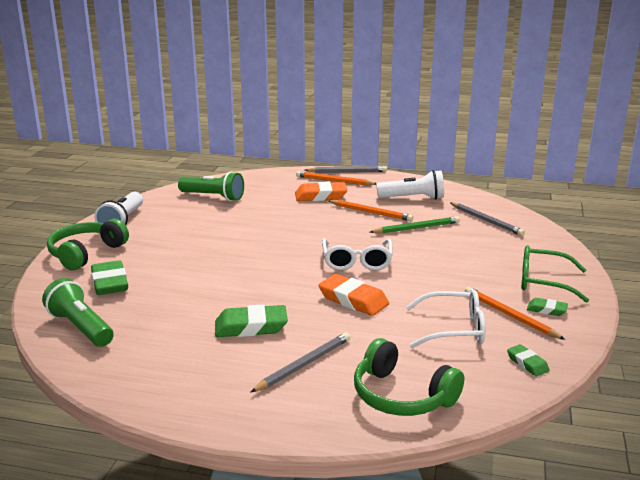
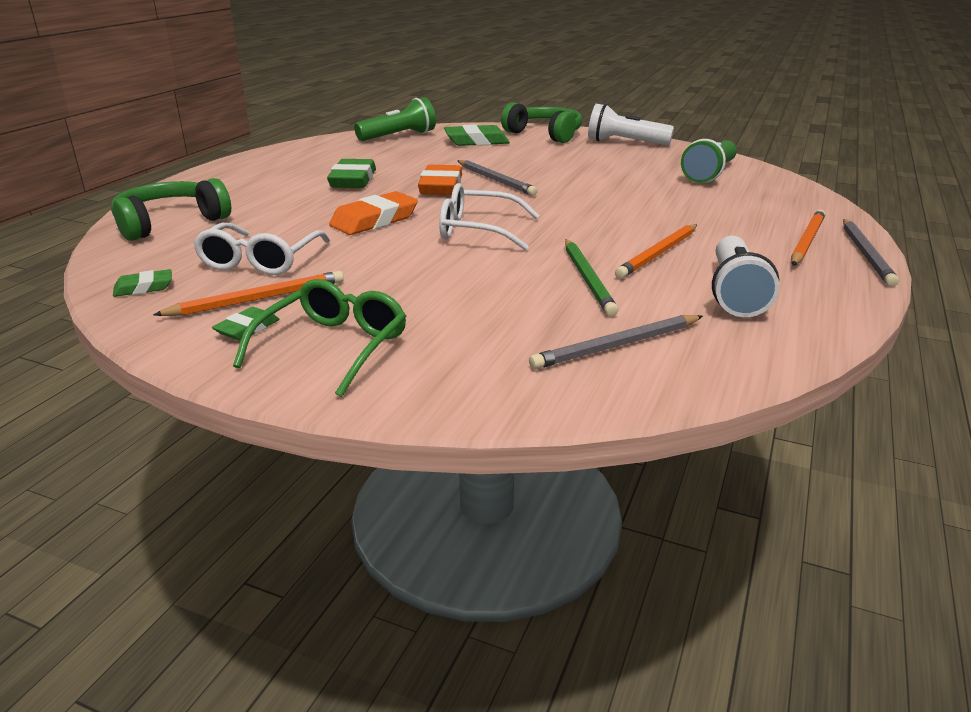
camera: 100 degrees right, 5 degrees up
grey pencil [251,332,350,392] -> grey pencil moved to [458,160,538,196]
orange eraser [295,181,347,201] -> orange eraser moved to [418,165,462,195]

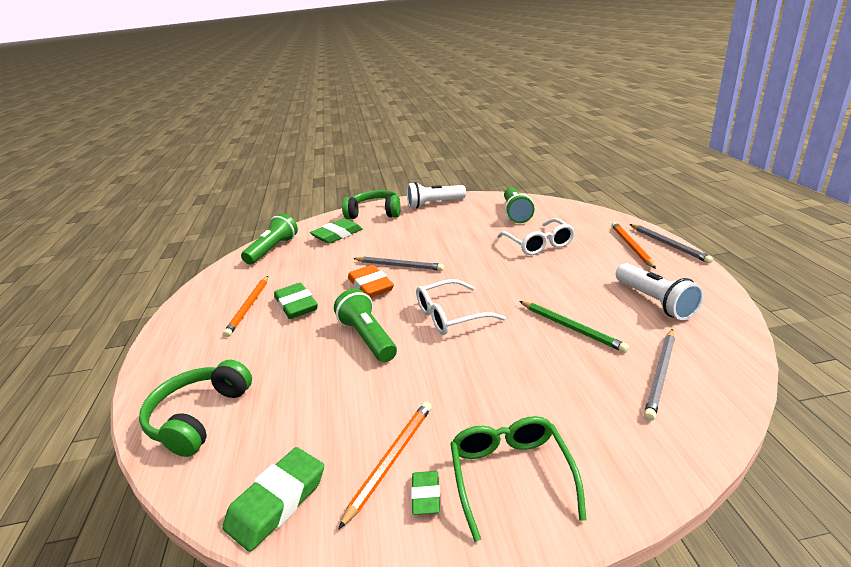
camera: 30 degrees left, 0 degrees up
green eraser [113,269,172,297] -> green eraser [222,447,324,552], size x1.83
white glasses [193,223,330,275] -> white glasses moved to [498,218,575,255]
orange eraser [329,191,418,235] -> green flashlight [334,289,397,362]
orange pencil [615,224,697,279] -> orange pencil moved to [223,276,268,337]

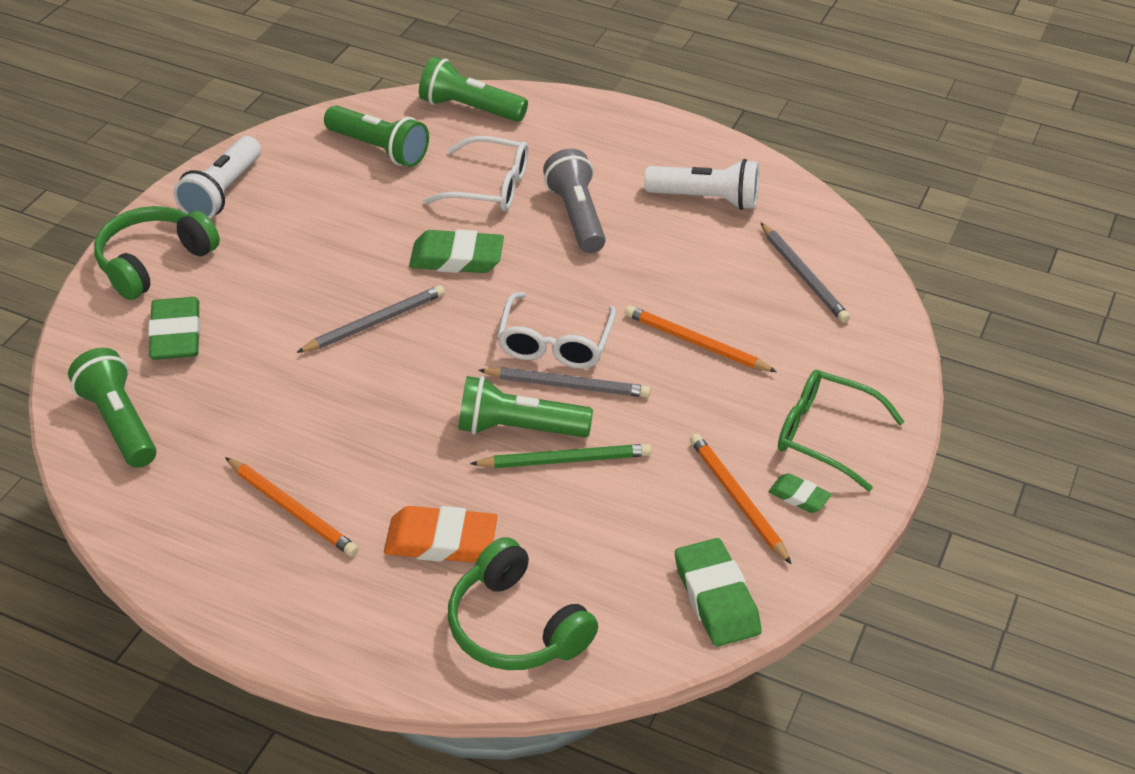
camera: 60 degrees left, 15 degrees up
green eraser [274,283,318,319] -> green eraser moved to [409,229,504,273]
orange eraser [348,265,394,298] -> orange eraser moved to [384,506,497,563]
green pencil [519,301,629,353] -> green pencil moved to [470,444,651,468]
orange pencil [611,222,656,269] -> orange pencil moved to [625,305,777,372]
grey pencil [630,224,713,263] -> grey pencil moved to [478,367,651,398]
none -> green flashlight [419,57,528,122]
none -> grey flashlight [543,149,606,253]

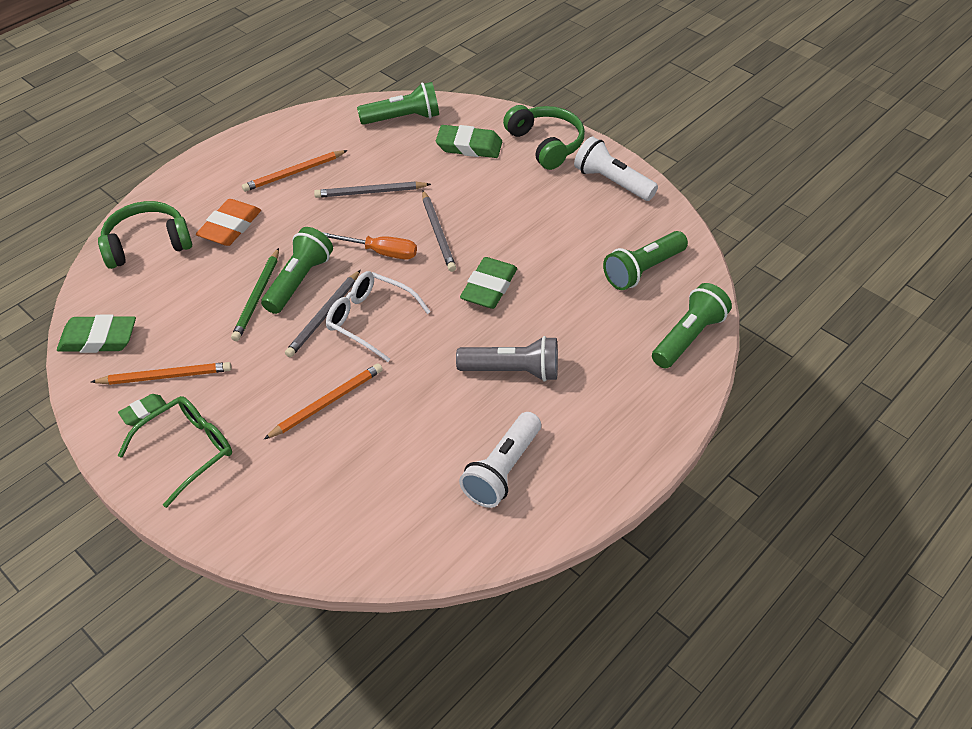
camera: 110 degrees right, 5 degrees up
white glasses [423,136,528,211] -> none
grey pencil [760,222,850,323] -> grey pencil moved to [314,182,431,198]
none -> orange screwdriver [322,232,417,259]

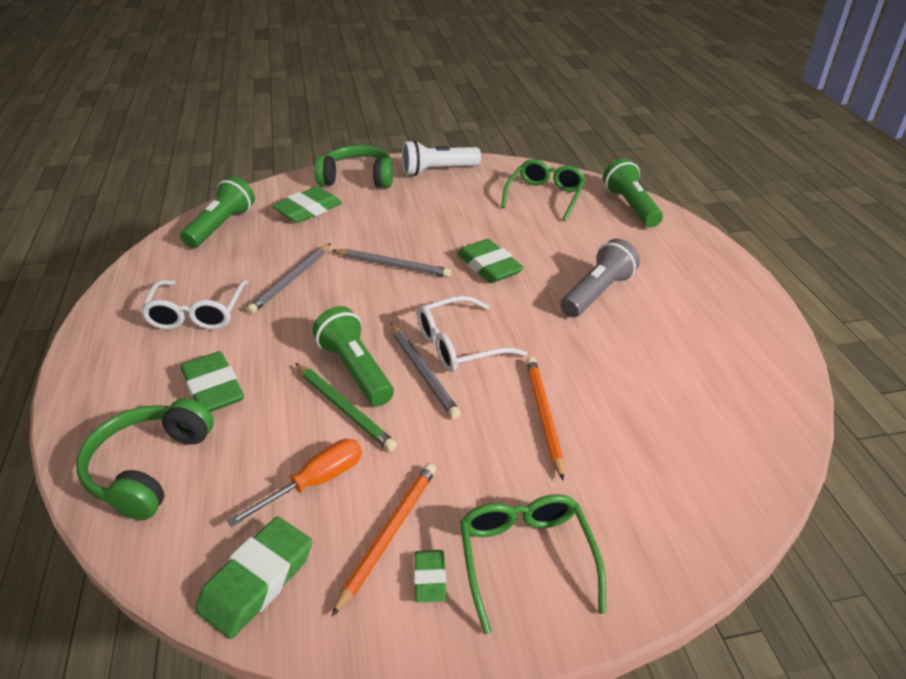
camera: 55 degrees left, 10 degrees down
orange eraser [196,199,261,246] -> green eraser [181,351,244,412]
orange pencil [242,150,348,192] -> white glasses [140,280,249,330]
orange screwdriver [322,232,417,259] -> orange screwdriver moved to [227,439,362,527]
white flashlight [459,412,541,508] -> none
green flashlight [603,231,688,290] -> green glasses [501,159,586,221]

